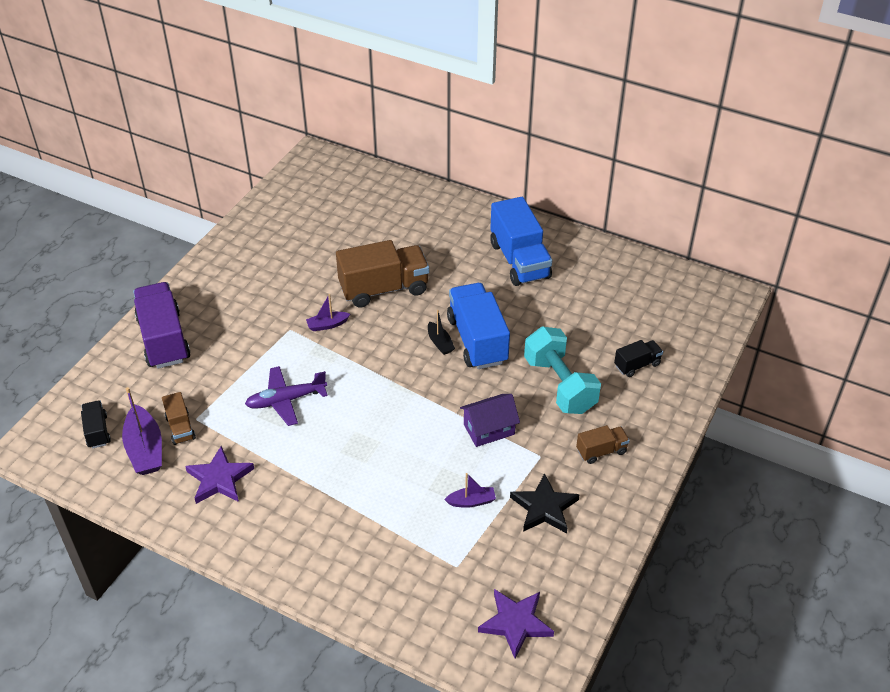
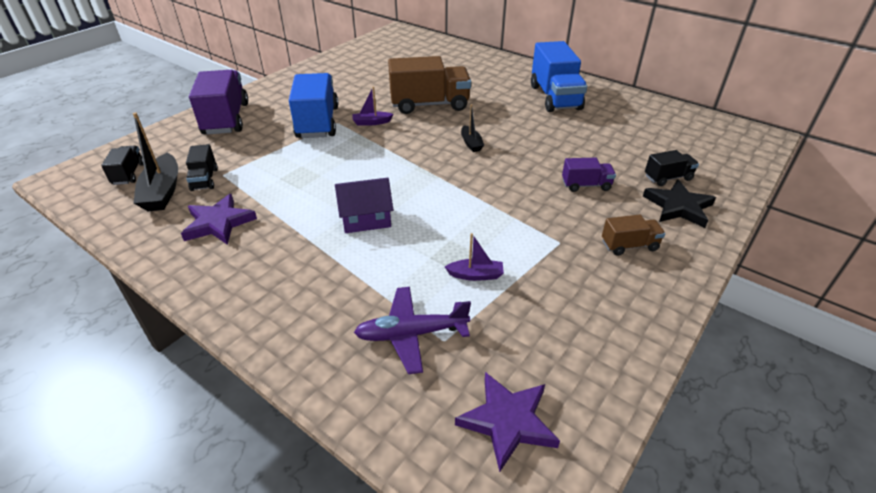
camera: 10 degrees right, 5 degrees down
purple boat [122,387,162,475] -> black boat [133,112,178,211]
brown truck [162,392,196,445] -> black truck [186,144,218,191]
purple plane [245,366,328,426] -> purple plane moved to [354,287,471,374]
blue truck [447,283,510,369] -> blue truck moved to [289,73,338,138]
purple house [460,394,520,447] -> purple house moved to [335,178,393,233]
black star [510,473,580,533] -> black star moved to [643,179,716,228]
turquoise dumbbell [524,327,601,414] -> purple truck [562,158,616,192]

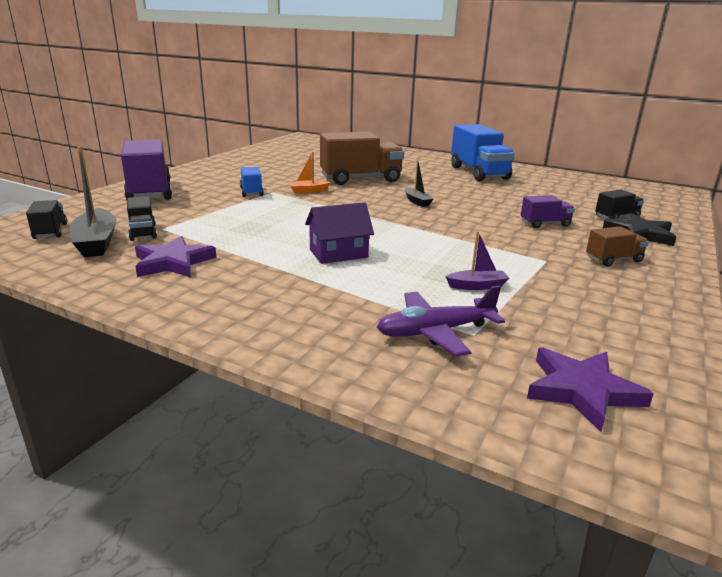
camera: 10 degrees left, 15 degrees down
blue truck [289,73,338,138] -> blue truck [240,167,264,197], size x0.50
purple boat [352,86,393,126] -> orange boat [289,152,331,193]

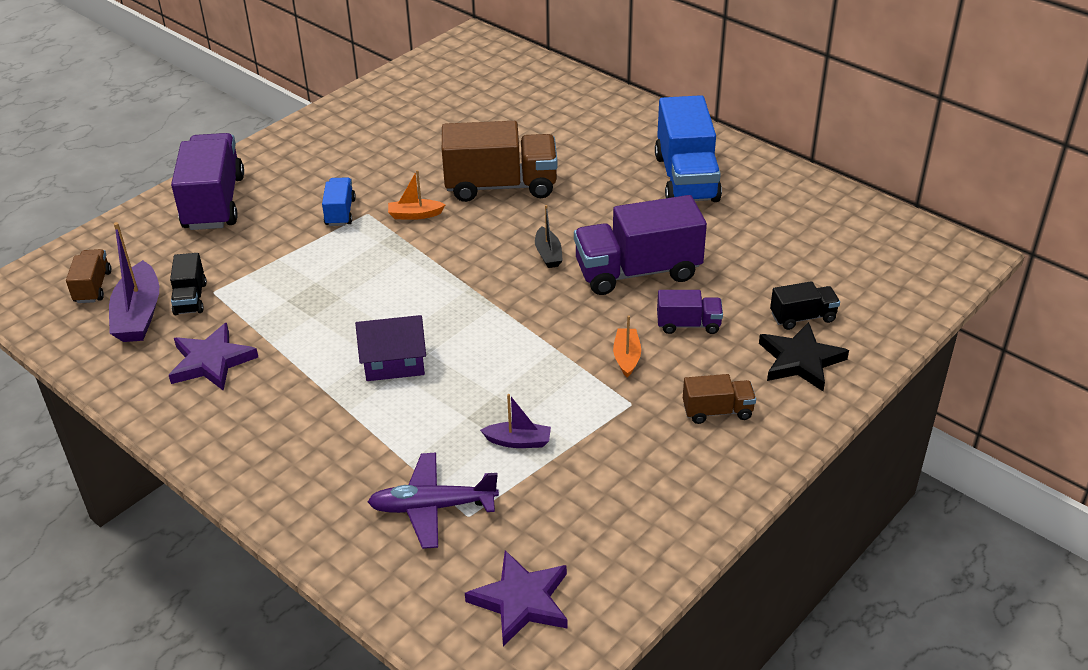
camera: 15 degrees right, 15 degrees up
black truck [26,200,67,239] -> brown truck [66,249,111,303]
black boat [69,147,117,257] -> purple boat [109,222,159,342]
none -> purple truck [574,195,707,295]
none -> orange boat [613,316,641,378]

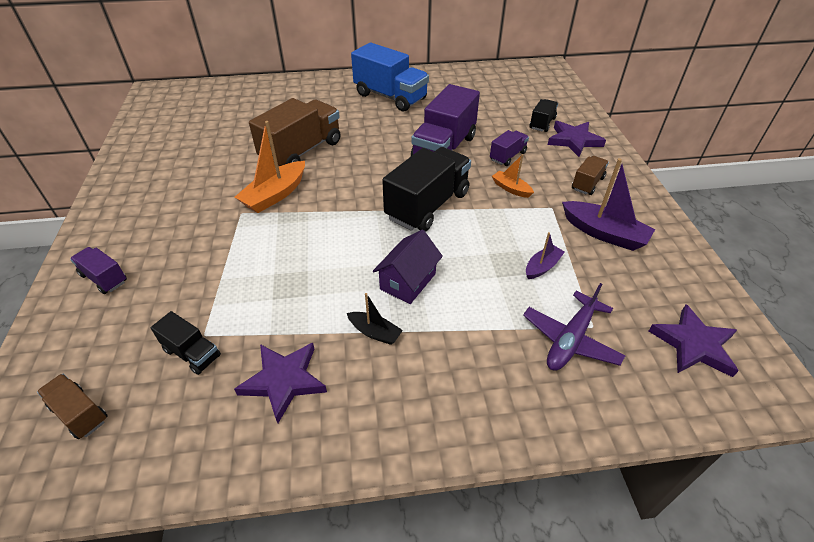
camera: 50 degrees left, 5 degrees up
purple boat [109,222,159,342] -> purple boat moved to [562,158,655,251]
purple truck [171,133,244,230] -> purple truck [70,247,127,294], size x0.50
blue truck [322,177,356,226] -> none
orange boat [388,170,446,220] -> orange boat [235,121,305,213], size x1.80
black boat [535,205,563,268] -> black boat moved to [347,293,403,345]
black star [759,322,849,391] -> purple star [548,121,606,157]
none -> black truck [382,147,471,232]

